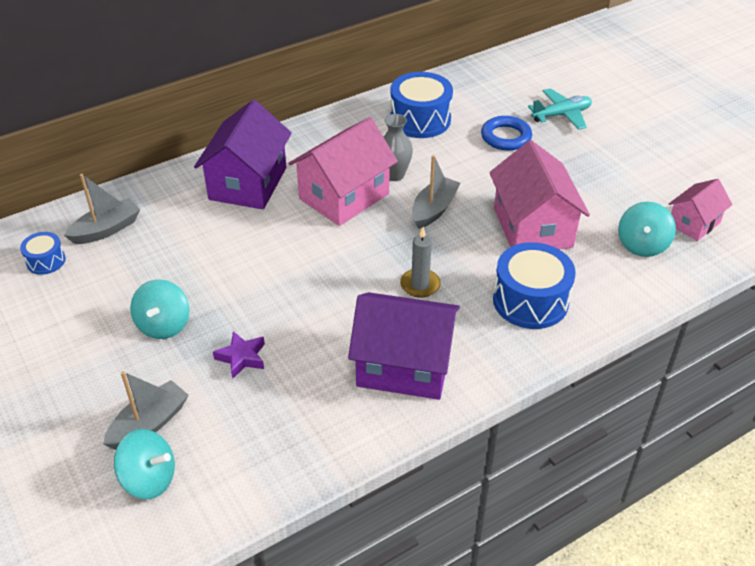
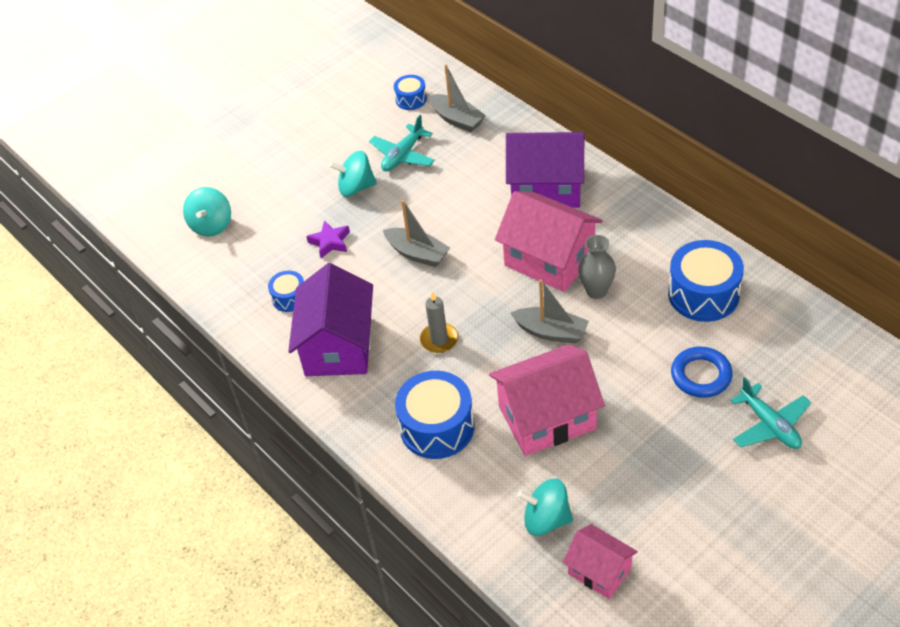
camera: 85 degrees right, 5 degrees up
grey boat [103,371,189,450] -> grey boat moved to [383,200,450,267]
none -> blue drum [268,271,304,312]
none -> turquoise plane [369,115,435,171]

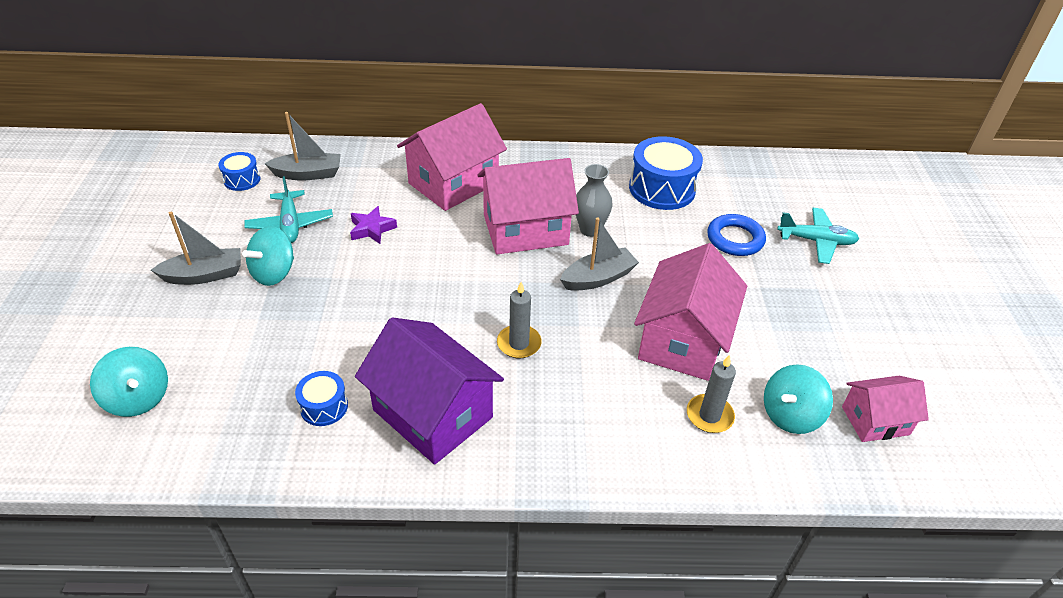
camera: 55 degrees left, 5 degrees down
purple star [306,220,350,258] -> purple star moved to [350,206,397,244]
grey boat [383,200,450,267] -> grey boat moved to [151,212,241,285]
blue drum [395,371,474,459] -> none
purple house [506,132,585,208] -> pink house [397,103,507,211]
none -> grey candle [687,355,736,433]

